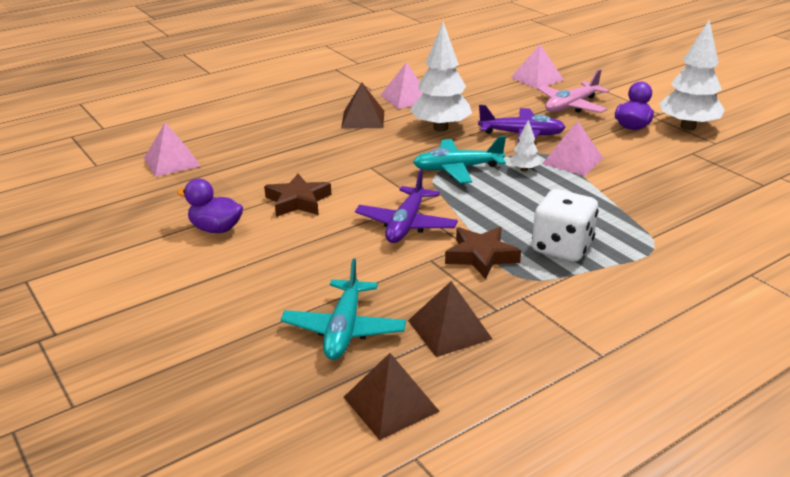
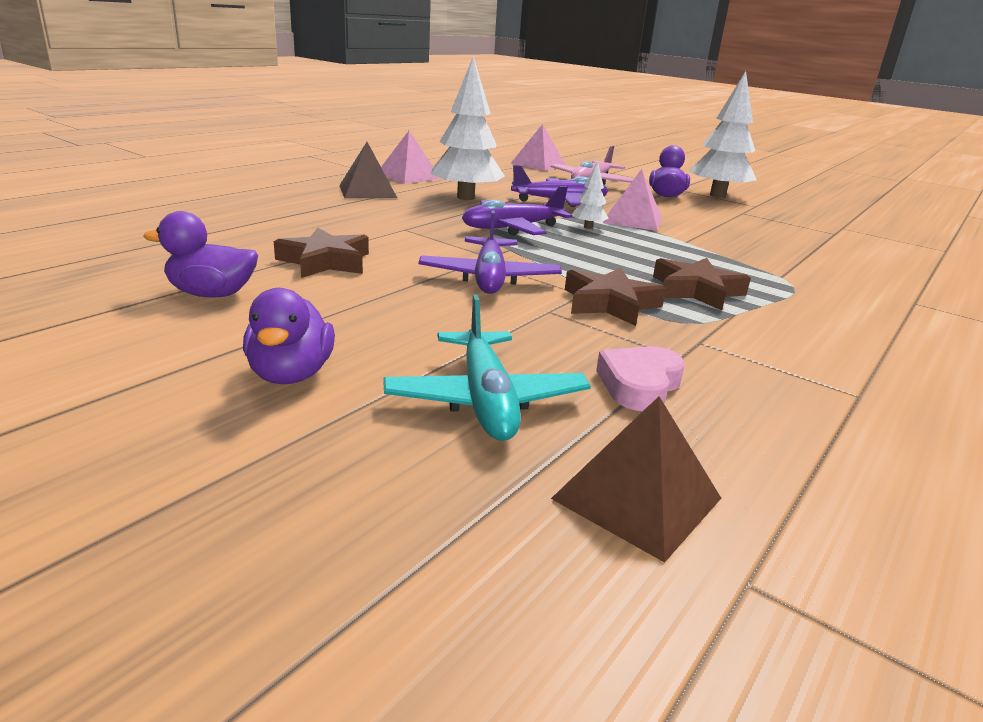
camera: 20 degrees left, 5 degrees down
pink pyramid [144,123,201,177] -> none
brown pyramid [408,281,492,357] -> pink heart [596,346,685,411]
turquoise plane [413,136,506,184] -> purple plane [462,186,572,236]
white dice [532,189,598,261] -> brown star [653,258,751,311]
none -> purple duck [243,288,335,384]

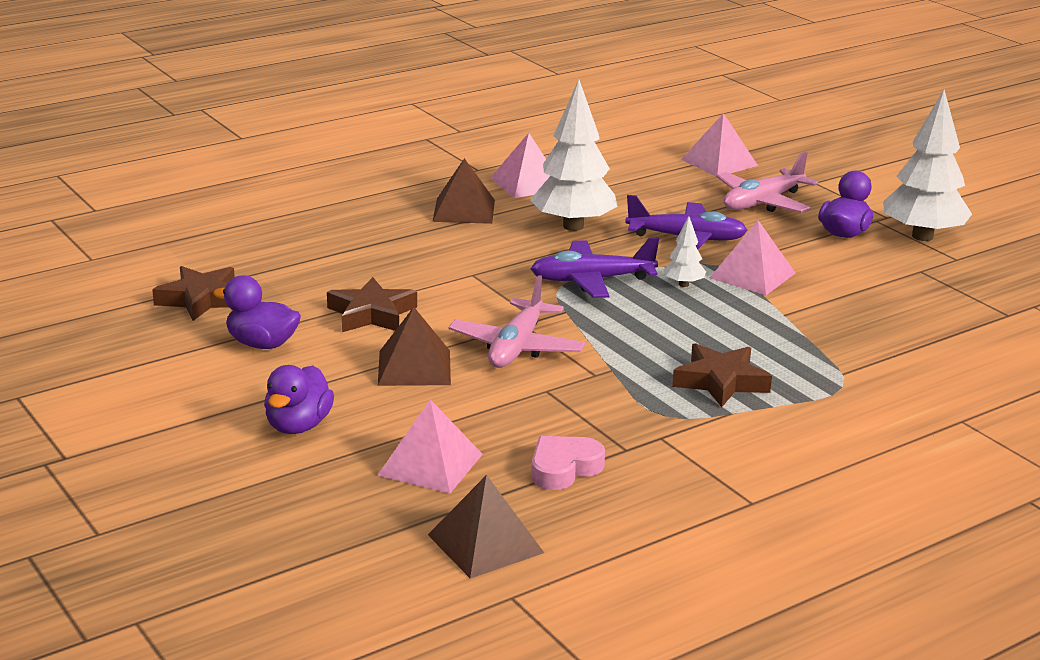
camera: 20 degrees right, 0 degrees up
turquoise plane [383,294,591,441] -> pink pyramid [377,399,483,494]
purple plane [419,210,562,294] -> pink plane [449,275,585,368]
brown star [565,267,666,326] -> brown star moved to [152,266,235,321]
none -> brown pyramid [378,307,451,386]

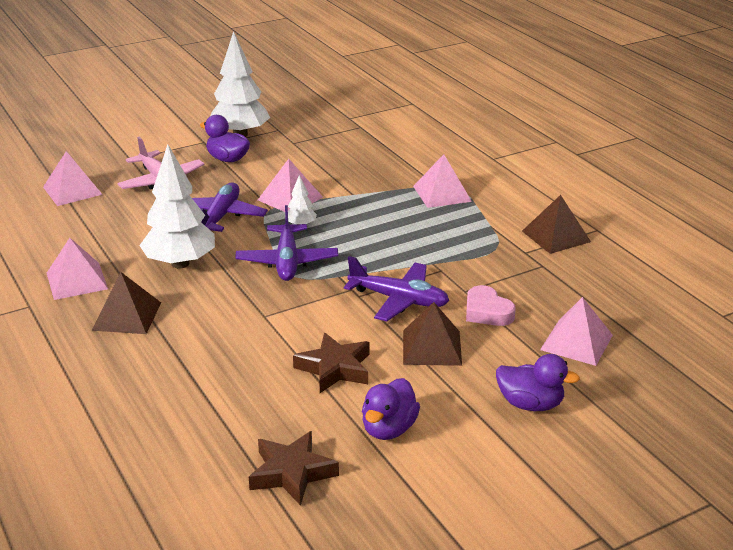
camera: 85 degrees left, 5 degrees up
brown pyramid [428,475,544,579] -> brown pyramid moved to [522,195,591,254]
pink plane [449,275,585,368] -> purple plane [344,256,449,321]
pink heart [531,436,605,490] -> pink heart moved to [466,285,516,326]
brown star [672,343,772,407] -> none
none -> pink pyramid [413,154,472,208]

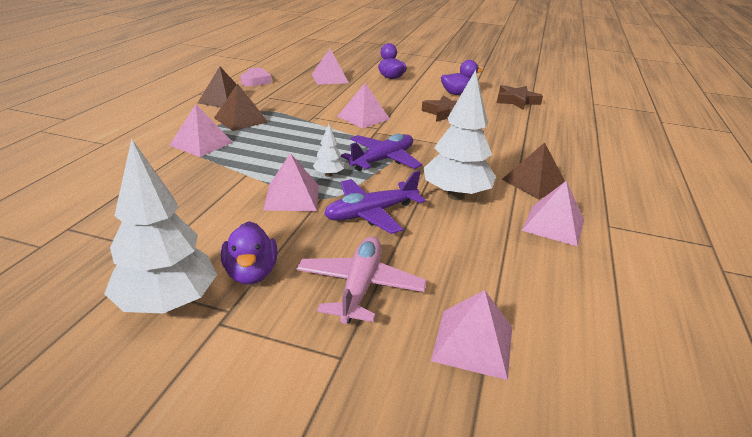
camera: 135 degrees left, 0 degrees up
purple plane [344,256,449,321] -> pink pyramid [337,83,390,128]
brown pyramid [403,302,462,366] -> brown pyramid moved to [214,84,268,131]
pink heart [466,285,516,326] -> pink heart moved to [241,68,272,86]

